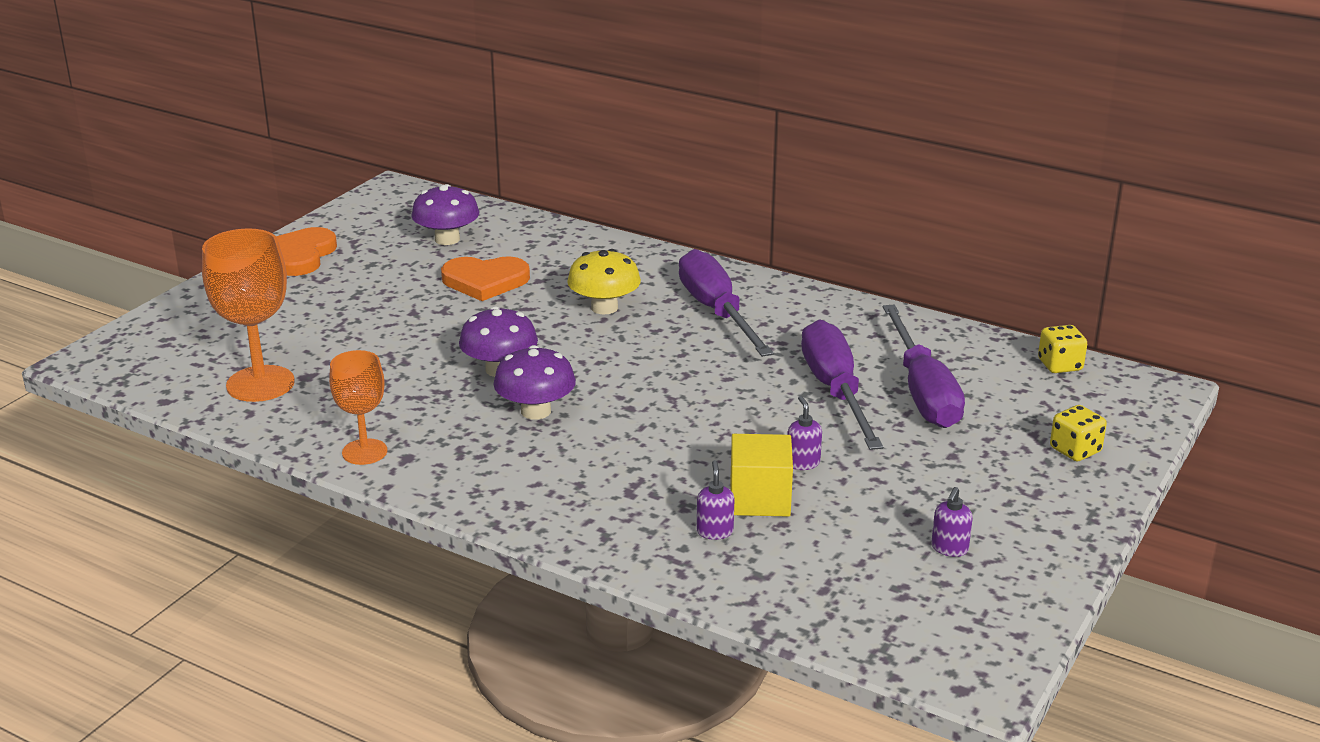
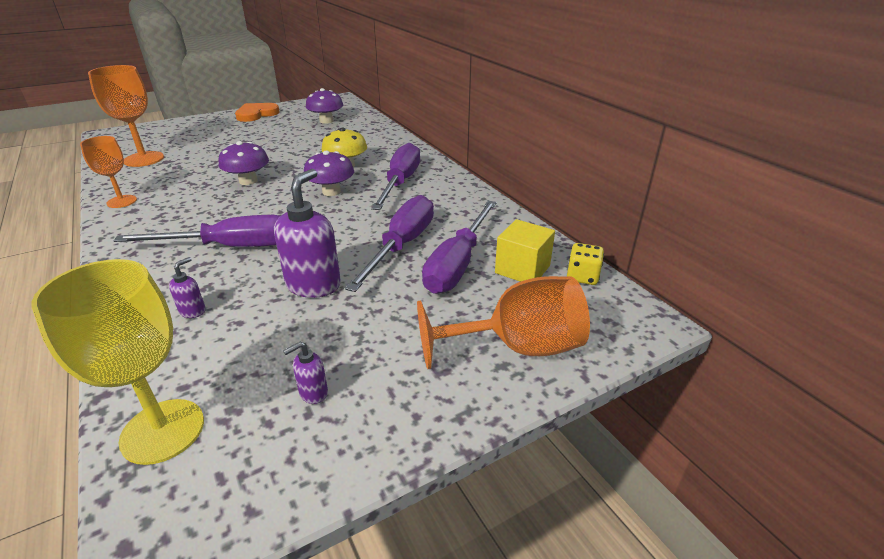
camera: 30 degrees right, 5 degrees up
orange heart [441,256,530,301] -> none
purple mushroom [493,345,576,420] -> purple mushroom moved to [304,151,354,196]
yellow cube [730,434,793,517] -> yellow cube moved to [495,219,555,282]
purple soap dispenser [787,396,822,470] -> purple soap dispenser [274,169,341,298], size x2.14
yellow dice [1050,405,1107,461] -> orange goblet [417,276,590,369]
none -> yellow goblet [32,259,204,465]
none -> purple screwdriver [113,215,280,247]

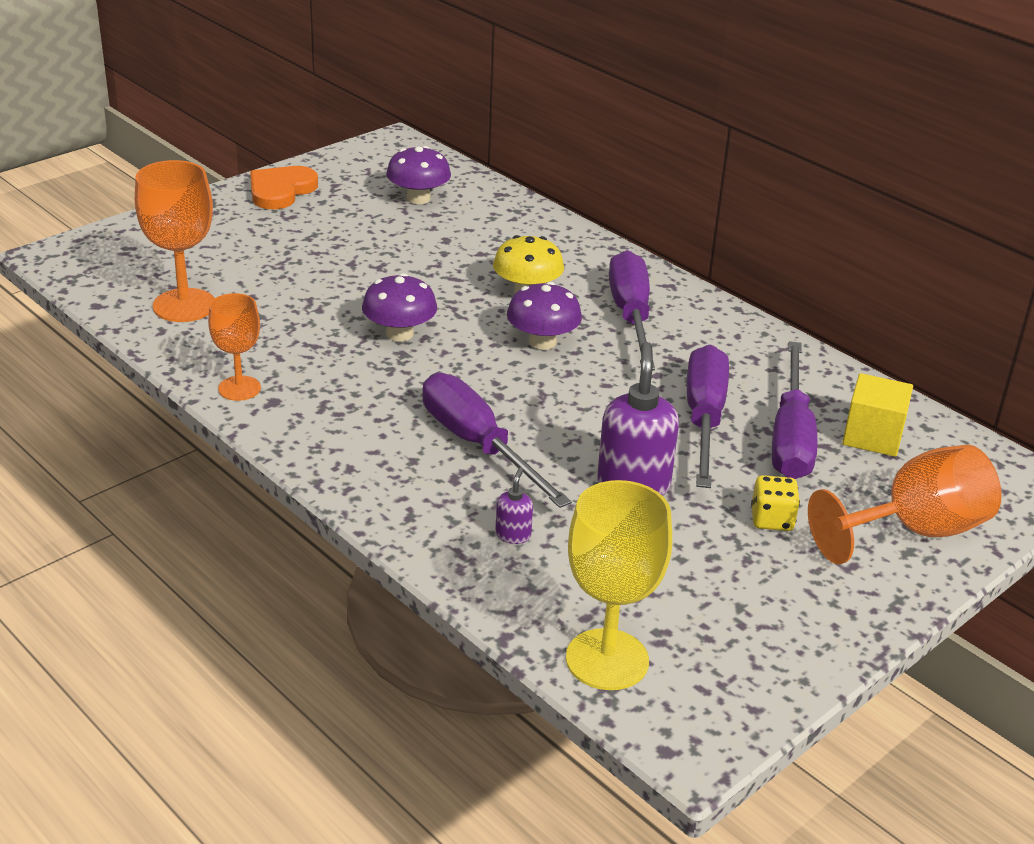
camera: 15 degrees left, 0 degrees up
purple screwdriver [113,215,280,247] -> purple screwdriver turned 105 degrees counterclockwise [422,373,572,508]
purple soap dispenser [283,342,328,404] -> none
yellow dice [567,243,604,285] -> yellow dice moved to [751,475,800,531]

